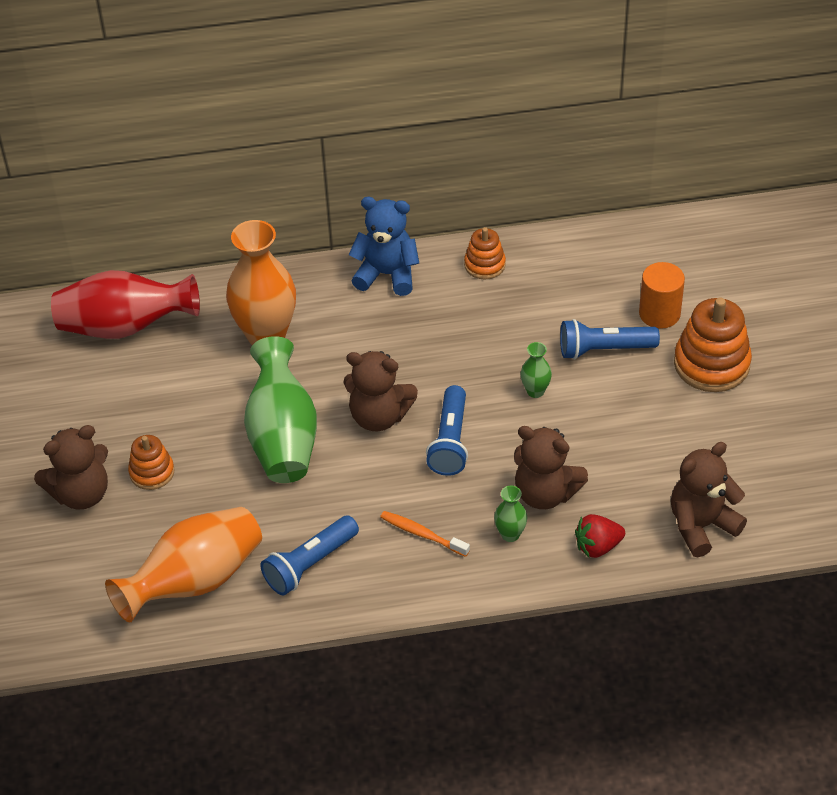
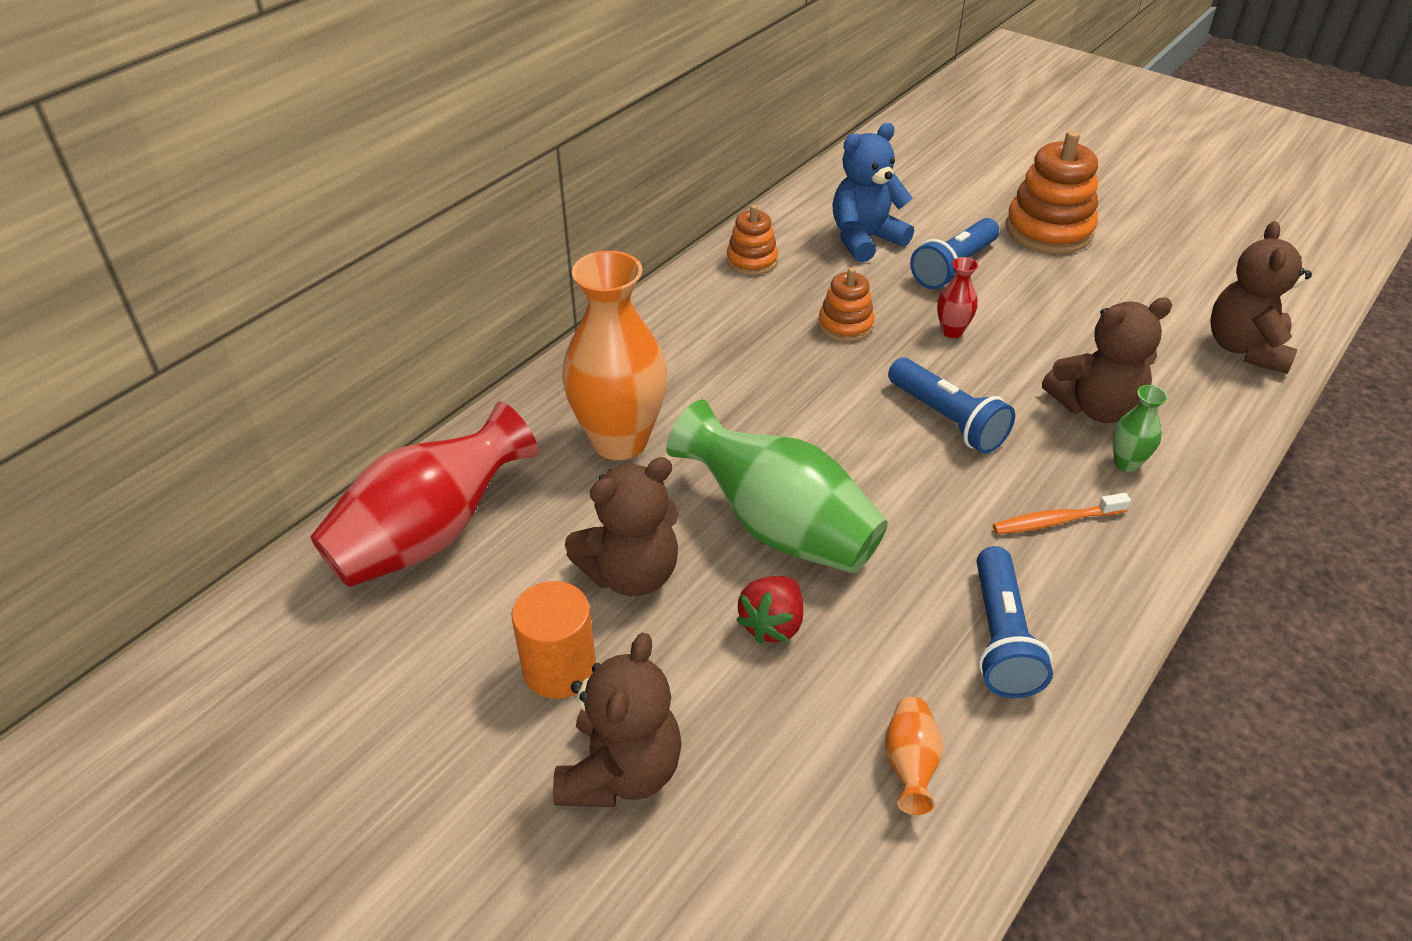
camera: 45 degrees left, 5 degrees down
orange vase [105,507,262,623] -> orange vase [885,697,943,815], size x0.44
orange stacking toy [128,435,175,490] -> orange stacking toy moved to [818,267,875,342]
brown teddy bear [343,351,418,432] -> brown teddy bear moved to [565,457,679,596]
blue teddy bear [349,197,419,296] -> blue teddy bear moved to [833,123,914,263]
green vase [521,342,552,398] -> red vase [937,257,978,338]
red strawberry [575,514,625,558] -> red strawberry moved to [736,576,803,644]
orange cylinder [639,262,685,329] -> orange cylinder moved to [512,581,596,699]

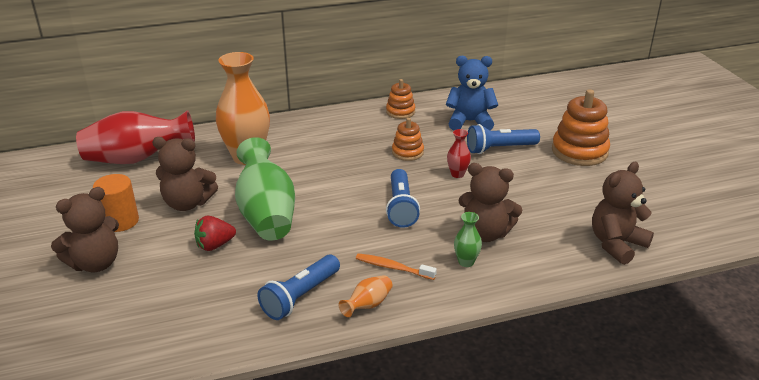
camera: 35 degrees right, 10 degrees down
orange vase [885,697,943,815] -> orange vase moved to [339,275,393,317]

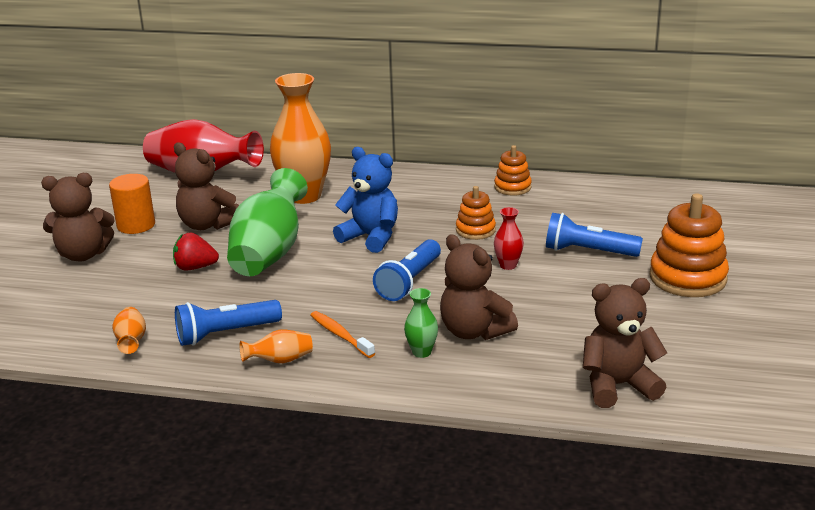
camera: 30 degrees right, 5 degrees down
blue teddy bear [446,56,498,130] -> blue teddy bear moved to [333,147,398,253]
none -> orange vase [112,307,146,354]

